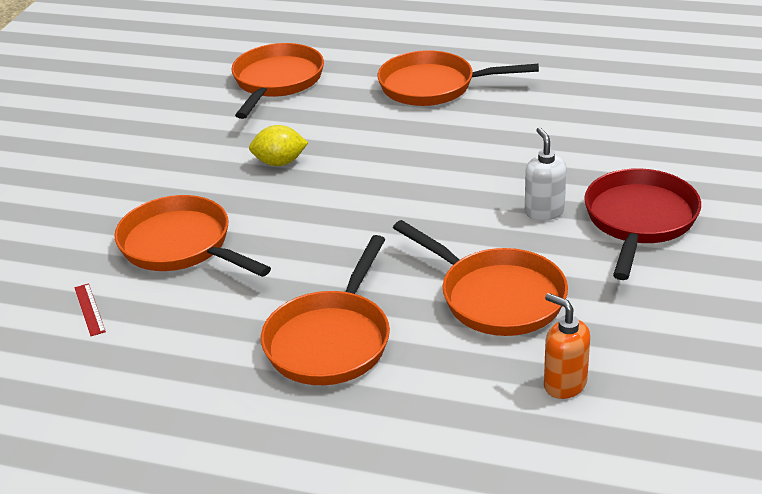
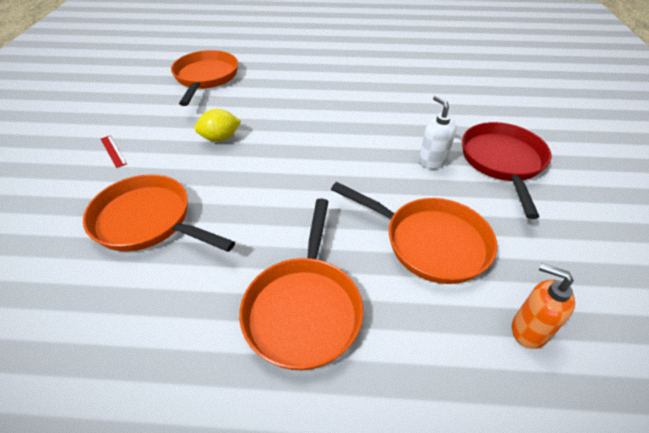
camera: 15 degrees left, 10 degrees up
red ruler [74,283,106,336] -> red ruler moved to [101,136,127,168]
orange pan [378,50,539,106] -> none

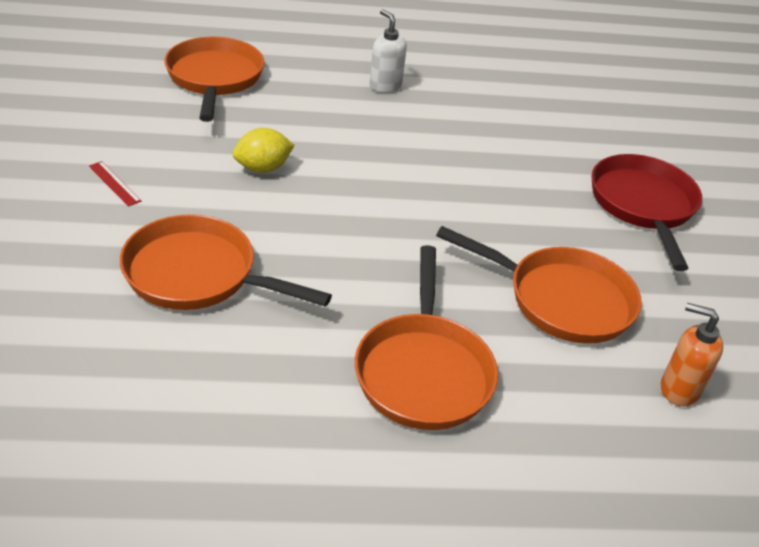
camera: 10 degrees left, 5 degrees down
white soap dispenser [419,95,456,169] -> white soap dispenser moved to [369,9,407,93]

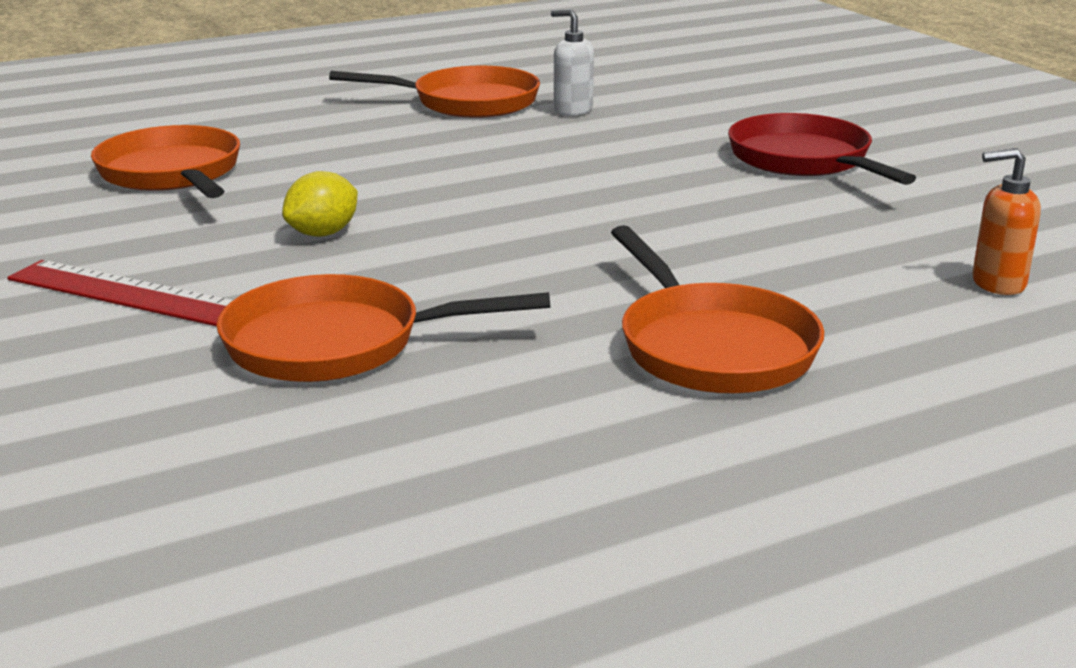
camera: 20 degrees left, 15 degrees down
red ruler [89,161,142,207] -> red ruler [7,260,233,326], size x2.18
white soap dispenser [369,9,407,93] -> white soap dispenser moved to [551,9,594,116]
orange pan [436,226,642,344] -> orange pan moved to [329,65,540,118]

